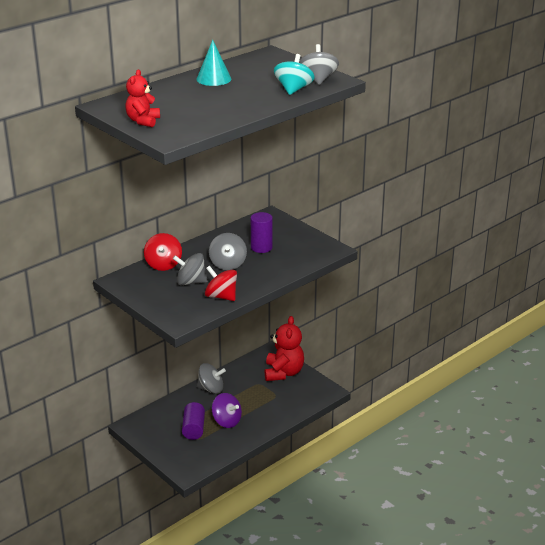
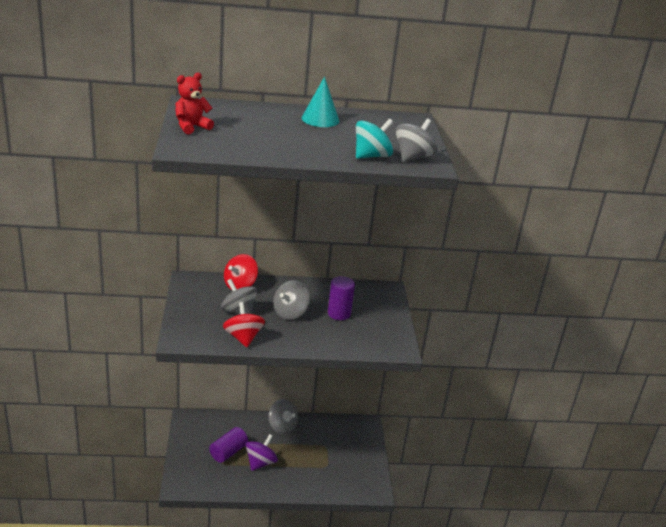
camera: 35 degrees right, 0 degrees up
purple spinning top [212,393,242,428] -> purple spinning top turned 135 degrees counterclockwise [246,434,278,471]
red teddy bear [265,316,304,381] -> none

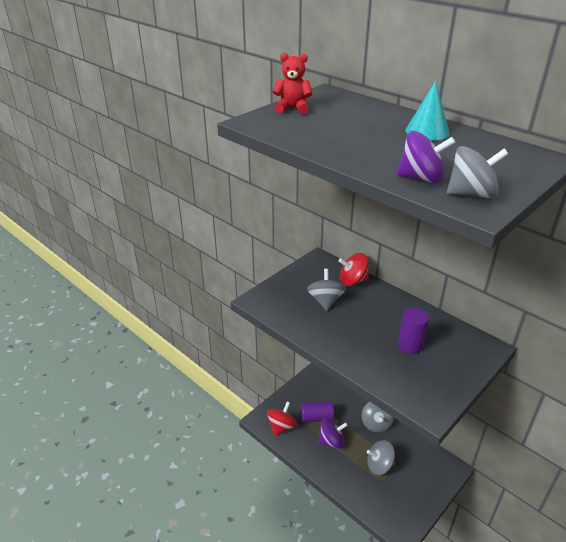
camera: 50 degrees right, 5 degrees up
red spinning top [223,302,265,347] -> red spinning top moved to [267,401,297,436]
grey spinning top [273,280,310,320] -> grey spinning top moved to [367,440,395,475]
turquoise spinning top [356,119,393,159] -> purple spinning top [397,131,455,183]

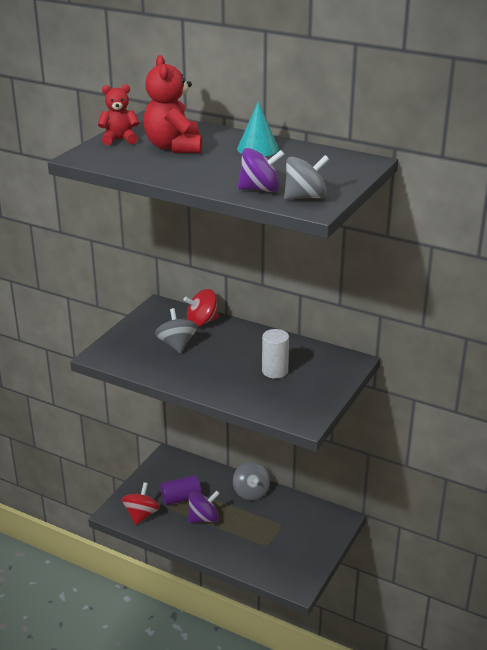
camera: 15 degrees left, 5 degrees down
grey spinning top [367,440,395,475] -> none
purple cylinder [398,308,429,354] -> white cylinder [262,329,289,379]
none -> red teddy bear [143,55,202,153]

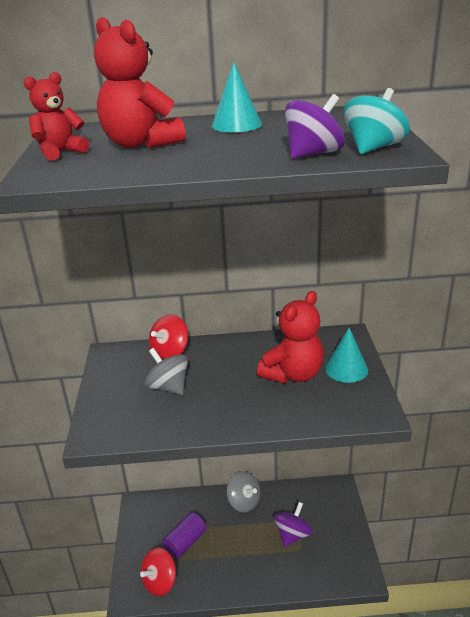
camera: 30 degrees left, 0 degrees up
red spinning top [122,482,160,525] -> red spinning top turned 120 degrees counterclockwise [140,548,176,596]
purple spinning top [188,491,220,523] -> purple spinning top moved to [274,502,313,547]
white cylinder [262,329,289,379] -> red teddy bear [257,291,324,383]
grey spinning top [284,155,329,200] -> turquoise spinning top [343,88,410,154]
none -> turquoise cone [325,328,368,383]

